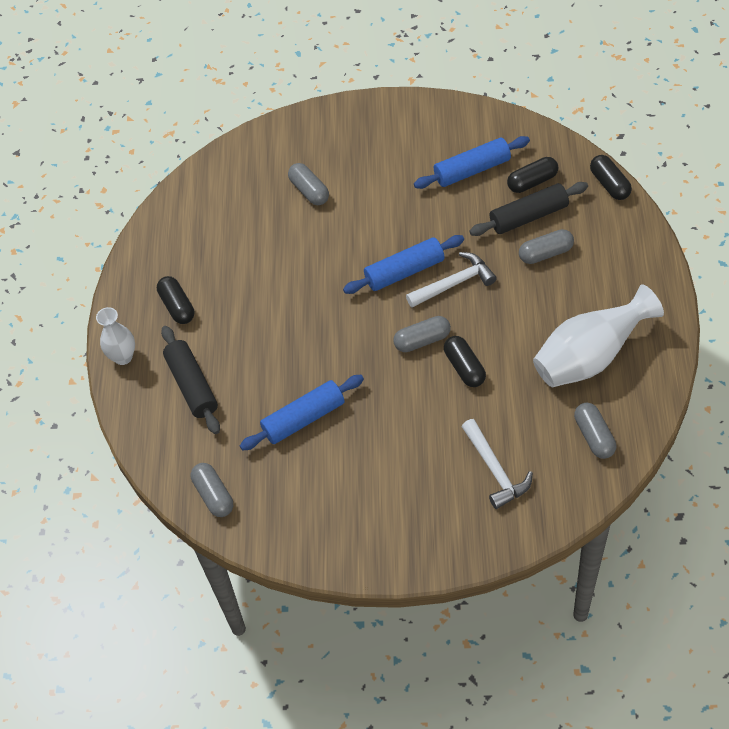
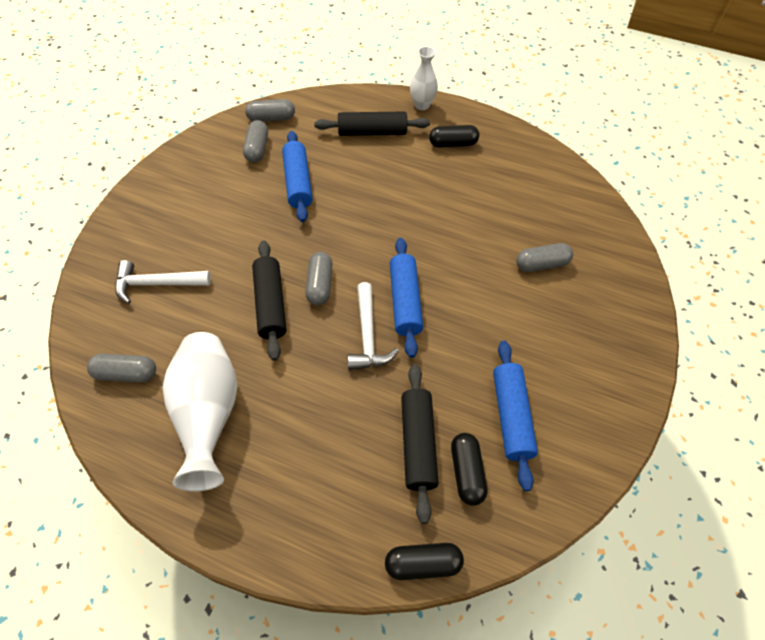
camera: 105 degrees right, 0 degrees up
black capsule [444,336,486,387] -> black rolling pin [252,241,286,361]
grey capsule [519,229,574,264] -> grey capsule moved to [243,120,268,163]

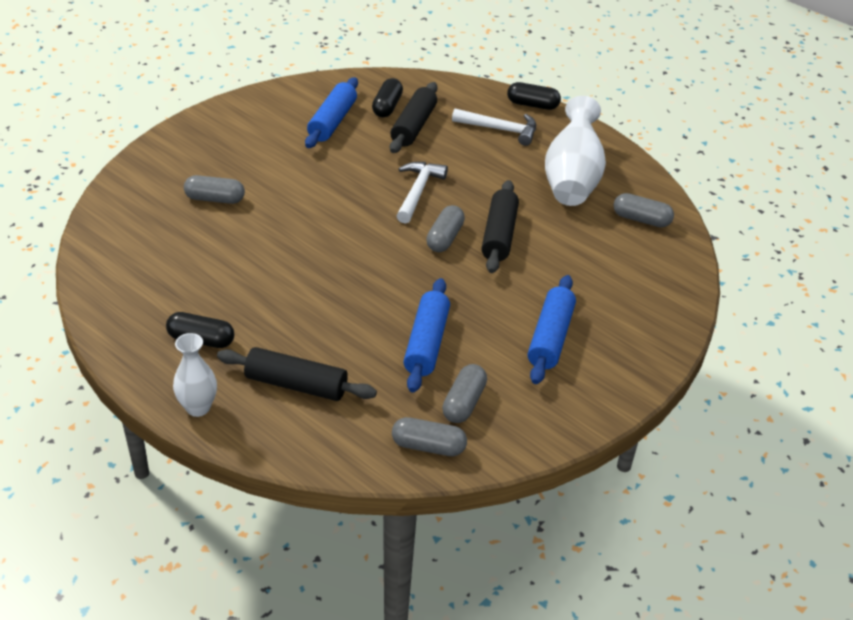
camera: 160 degrees left, 15 degrees down
white hammer [115,260,211,304] -> white hammer moved to [452,109,536,146]
black capsule [385,543,464,580] -> black capsule moved to [507,82,561,110]
blue rolling pin [390,238,423,358] -> blue rolling pin moved to [528,275,576,384]

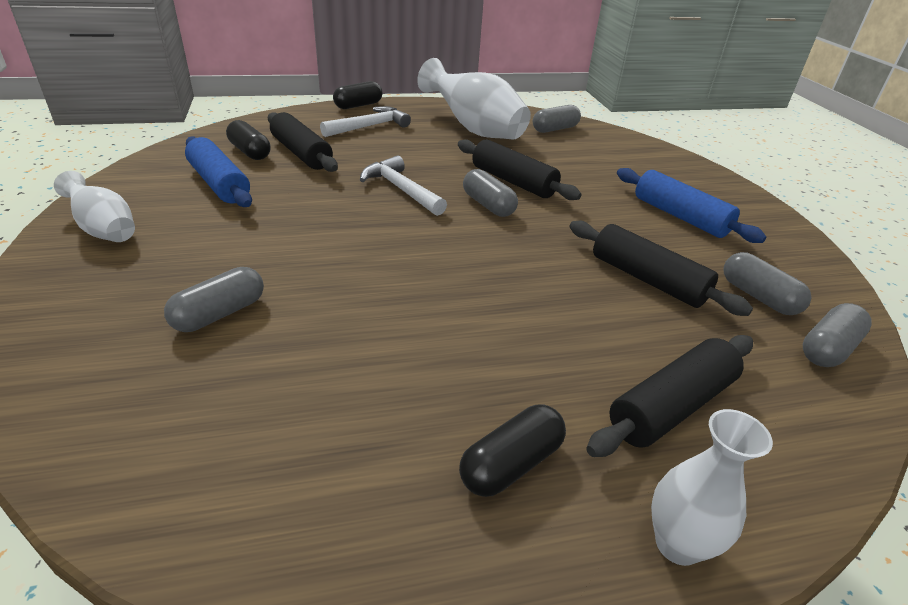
camera: 55 degrees left, 5 degrees down
blue rolling pin [403,278,450,393] -> black rolling pin [569,221,753,316]
none -> white vase [54,171,135,242]

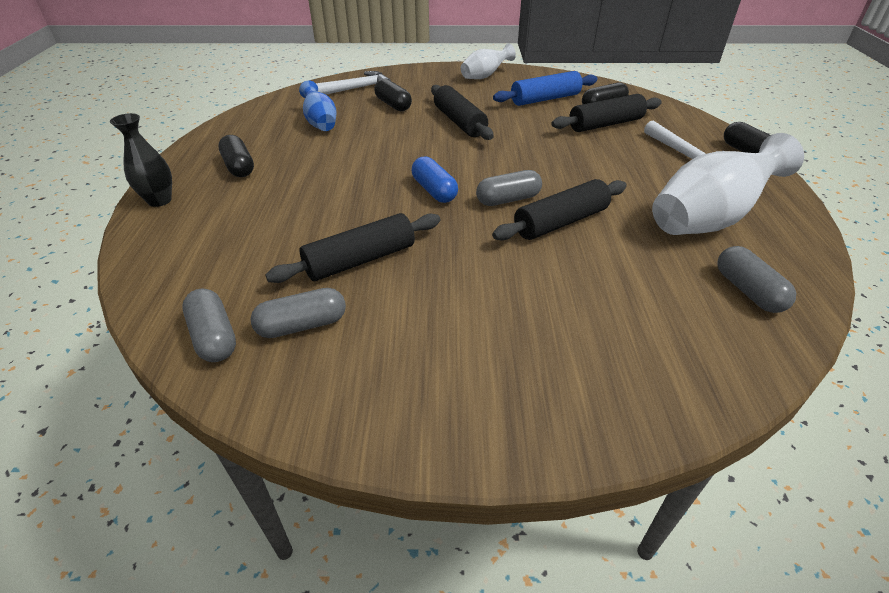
camera: 105 degrees right, 5 degrees up
grey capsule [164,267,264,332] -> black capsule [374,79,412,111]
white hammer [360,155,447,216] -> white hammer moved to [316,71,391,95]
black rolling pin [586,335,753,457] -> black rolling pin moved to [431,85,494,140]
blue rolling pin [617,168,766,243] -> none
white vase [651,409,773,566] -> black vase [110,113,172,207]
none -> blue vase [299,80,337,131]
none -> blue capsule [412,156,458,203]

